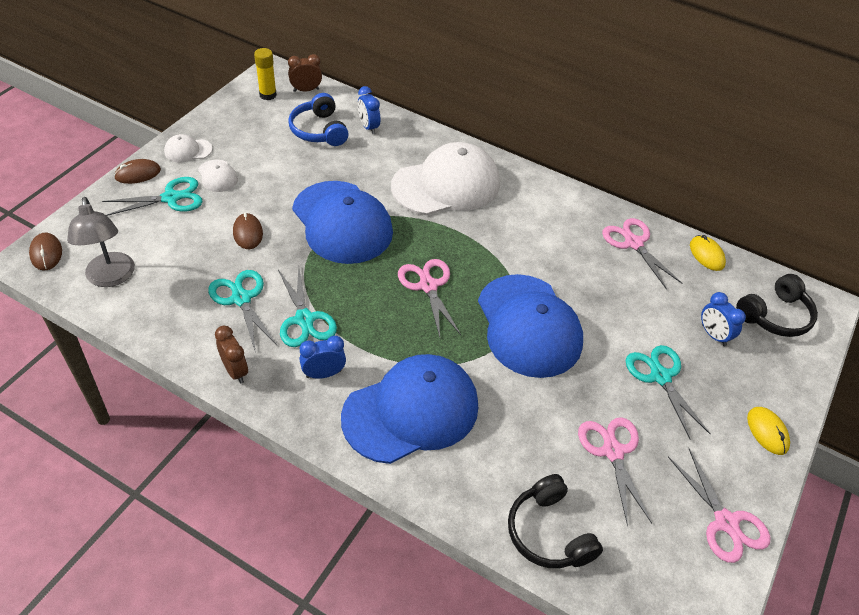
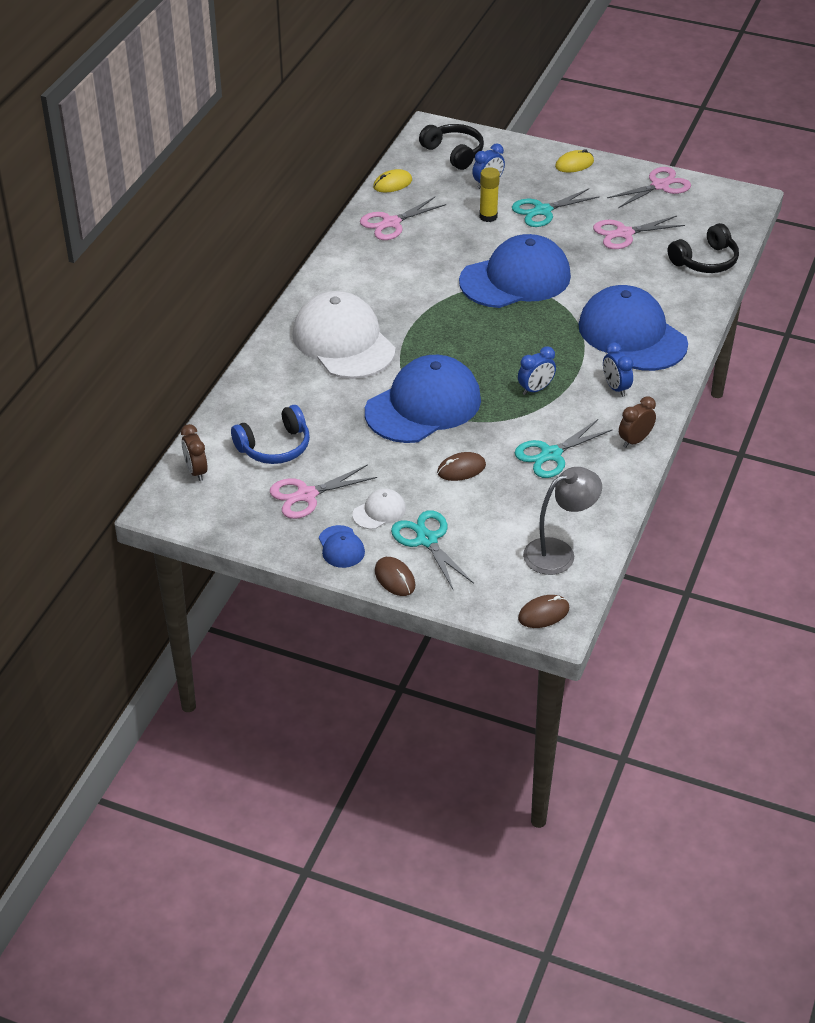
camera: 95 degrees left, 5 degrees down
white cap [164,134,213,162] -> blue cap [319,525,365,568]
yellow glue stick [254,48,277,100] -> yellow glue stick moved to [479,167,500,222]
turquoise scissors [278,267,337,347] -> none
blue clock [358,86,380,135] -> blue clock moved to [518,347,556,395]
pink scissors [398,259,461,337] -> pink scissors moved to [270,464,377,519]

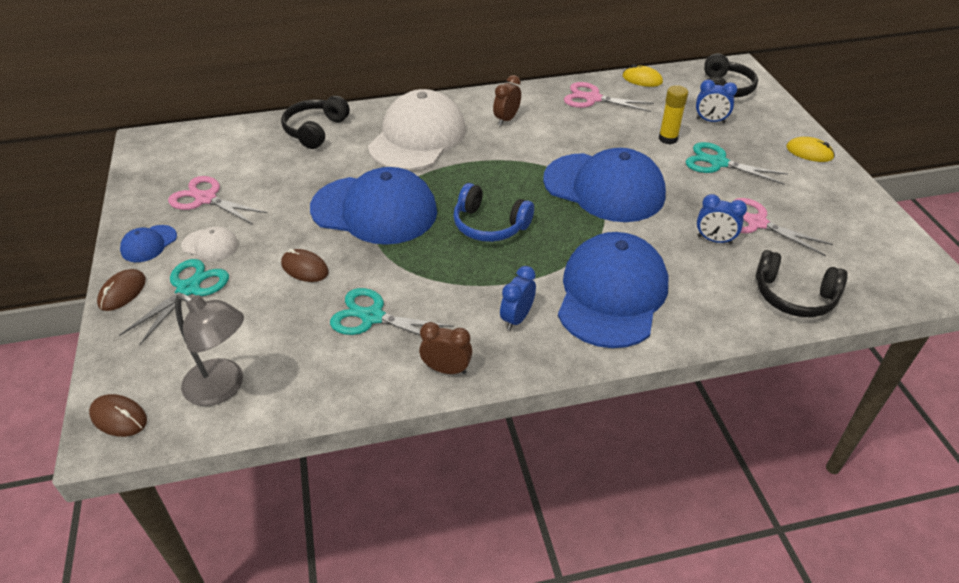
camera: 55 degrees right, 0 degrees up
brown clock [181,424,207,481] -> brown clock moved to [493,75,521,125]
blue headphones [231,405,310,464] -> blue headphones moved to [453,183,534,242]
blue clock [518,347,556,395] -> blue clock moved to [697,194,747,244]
pink scissors [607,167,691,208] -> none
none -> black headphones [281,96,350,149]

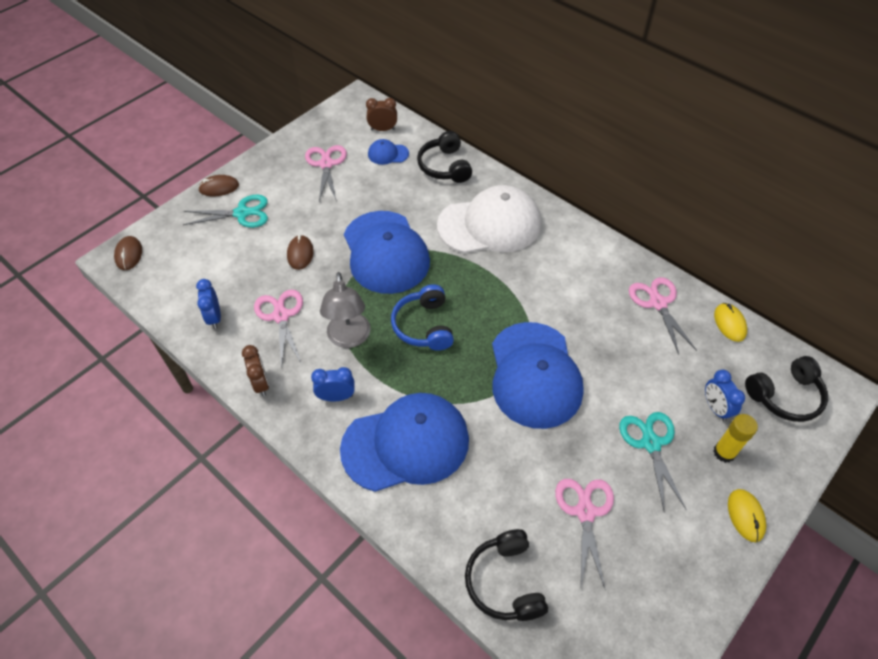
camera: 55 degrees right, 10 degrees up
blue cap [120,225,177,262] -> blue cap moved to [368,139,409,165]
grey lamp [175,293,244,406] -> grey lamp moved to [320,272,371,348]
white cap [181,226,238,261] -> none
black headphones [281,96,350,149] -> black headphones turned 90 degrees counterclockwise [417,131,472,183]
turquoise scissors [330,288,454,335] -> pink scissors [254,289,303,369]
brown clock [493,75,521,125] -> brown clock moved to [366,98,397,131]
yellow glue stick [659,85,688,144] -> yellow glue stick moved to [713,414,758,463]
blue clock [697,194,747,244] -> blue clock moved to [196,279,221,329]

